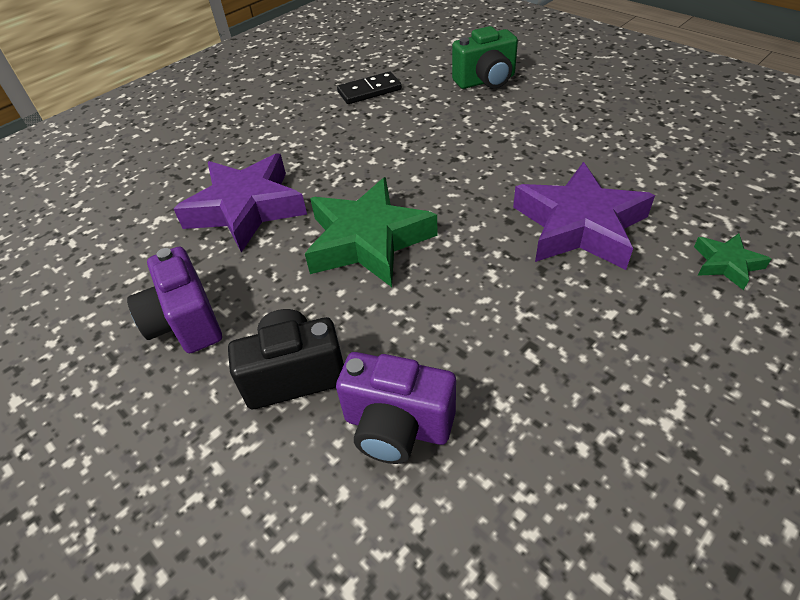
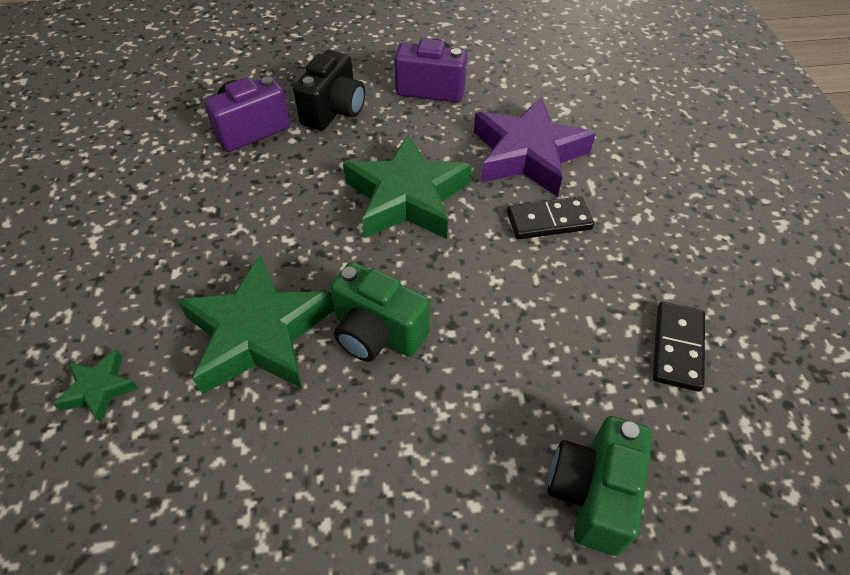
camera: 125 degrees right, 5 degrees up
purple star [513,162,655,270] -> green star [177,254,335,395]
none -> green camera [330,262,430,362]
none -> black domino [507,197,594,239]

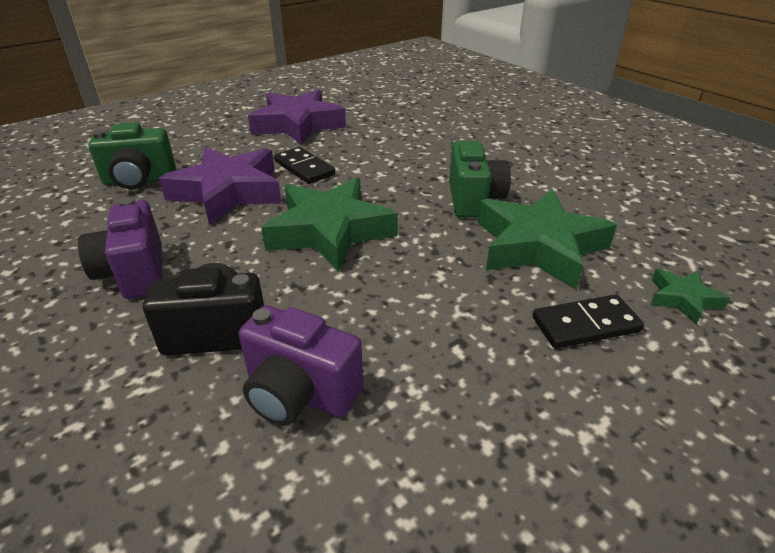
camera: 120 degrees left, 15 degrees down
green camera [548,416,652,556] -> green camera moved to [88,122,176,189]
black domino [653,302,705,392] -> black domino moved to [532,294,644,349]
none -> purple star [248,89,346,145]

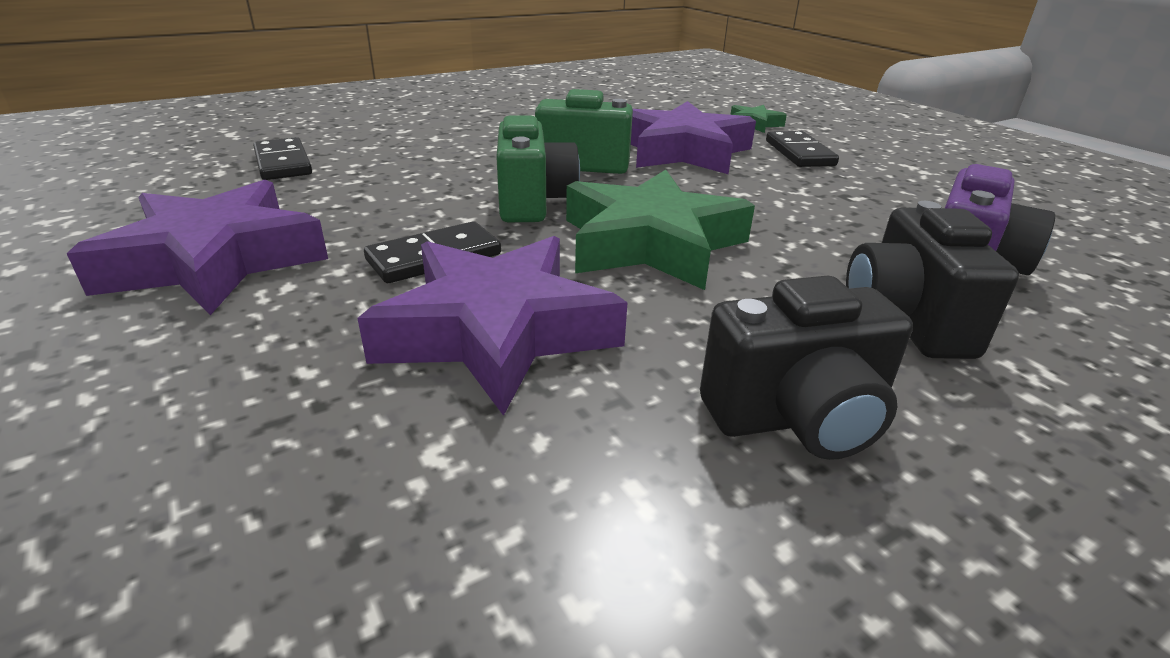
camera: 85 degrees left, 5 degrees down
purple camera [78,198,162,299] -> black camera [700,276,913,460]
green camera [88,122,176,189] -> green camera moved to [496,115,580,222]
green star [478,189,617,289] -> purple star [631,101,756,174]
none -> black domino [253,137,312,180]

